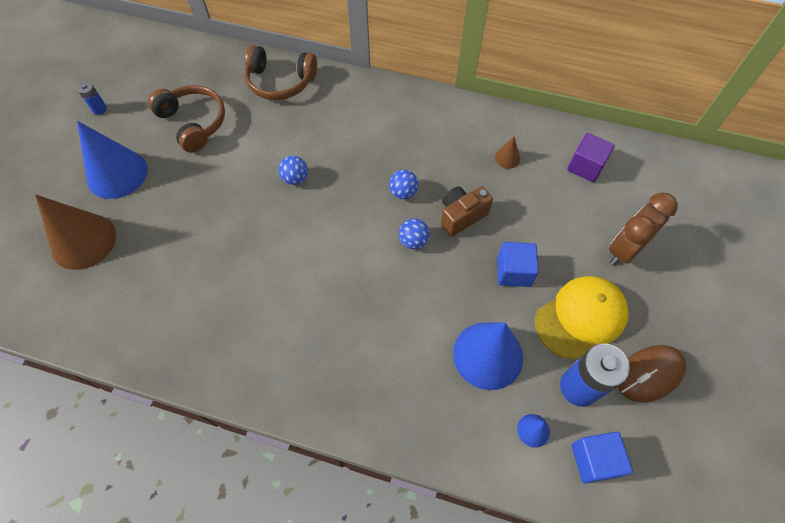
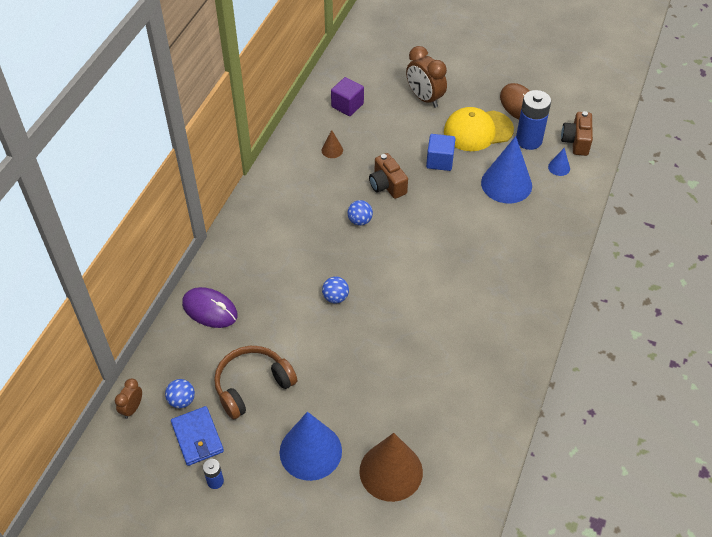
camera: 85 degrees left, 10 degrees down
brown headphones [244,45,317,100] -> purple mouse [182,287,238,328]
blue ball [399,219,430,249] -> blue ball moved to [165,379,195,408]
yellow cap [535,276,629,359] -> yellow cap turned 75 degrees counterclockwise [444,107,514,151]
blue cube [571,432,633,483] -> brown camera [561,111,593,156]
none -> brown clock [115,378,142,419]
none -> blue wallet [171,406,224,466]

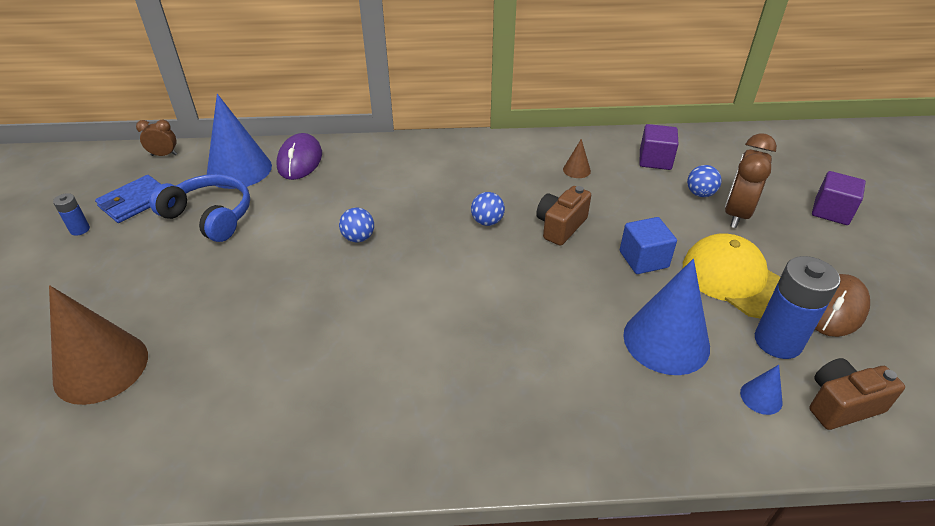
camera: 65 degrees right, 10 degrees down
blue ball [165,379,195,408] -> blue ball moved to [687,165,722,197]
brown headphones [214,346,297,419] -> blue headphones [149,174,250,242]
blue cone [279,412,342,481] -> blue cone moved to [207,94,272,189]
none -> purple cube [812,171,866,225]

